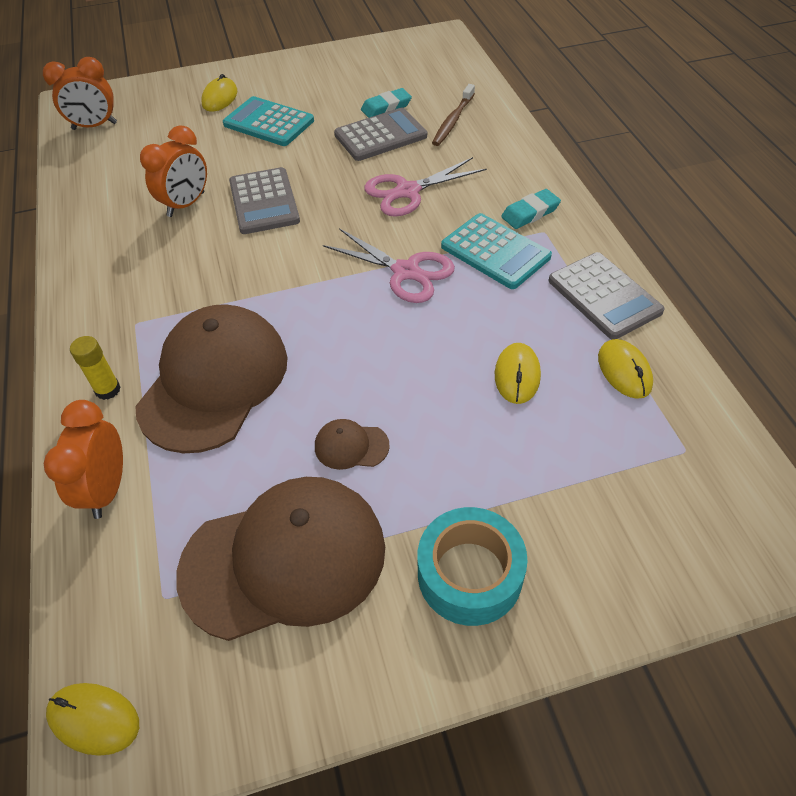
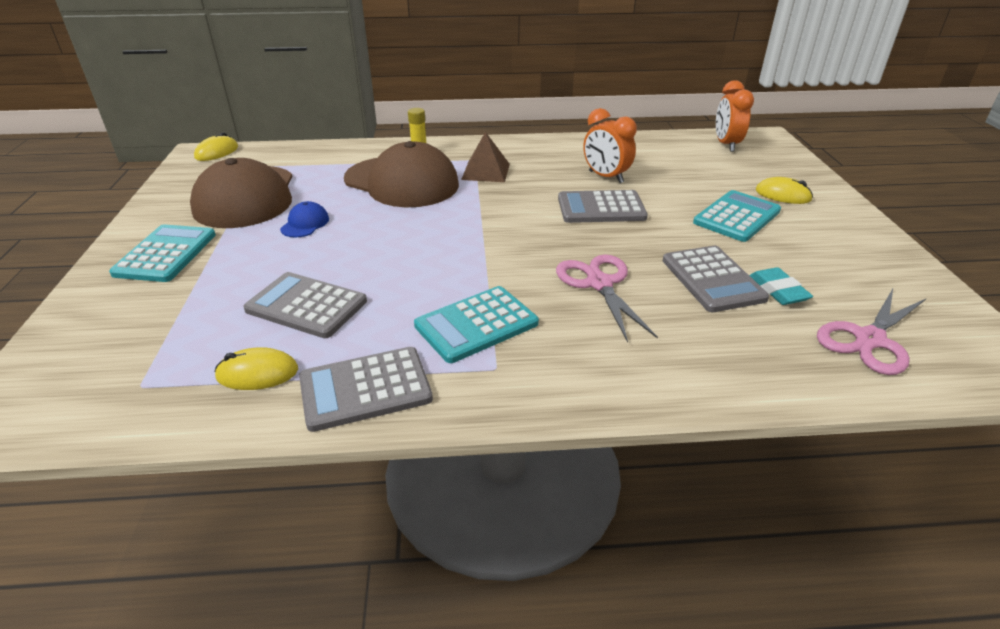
camera: 100 degrees right, 15 degrees down
orange clock [43,400,123,519] -> none
brown cap [315,419,390,470] -> blue cap [280,201,329,237]
pink scissors [323,228,455,303] -> pink scissors moved to [817,289,926,375]
turquoise tape [418,507,528,626] -> turquoise calculator [109,224,216,282]
brown toothbrush [432,84,475,146] -> none
yellow mouse [495,343,541,404] -> grey calculator [243,272,367,338]
turquoise eraser [501,189,561,229] -> none
none -> brown pyramid [461,132,510,182]

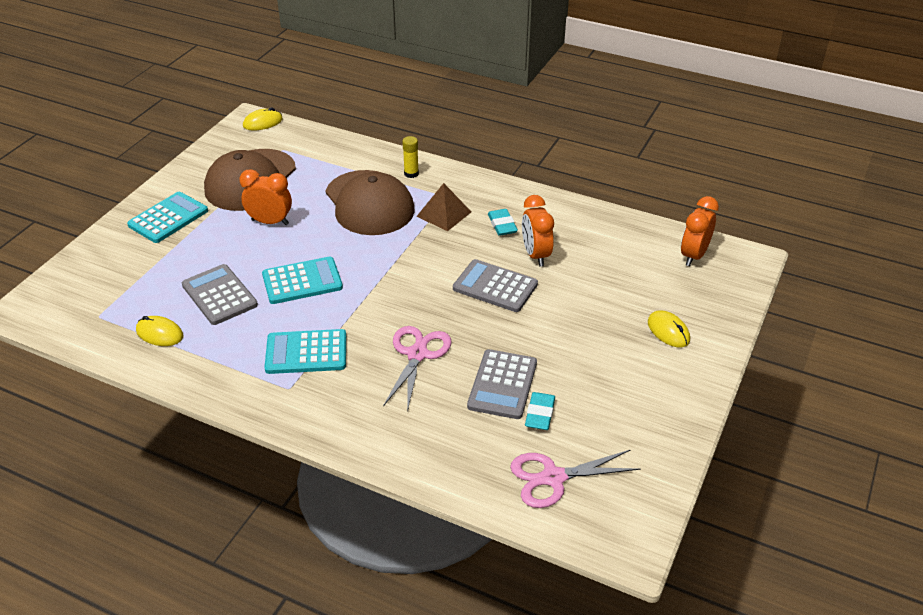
camera: 30 degrees right, 5 degrees up
blue cap [280,201,329,237] -> orange clock [239,169,292,225]
grey calculator [299,347,433,432] -> none
turquoise calculator [693,190,781,242] -> turquoise calculator moved to [262,257,343,304]
none -> turquoise eraser [488,209,518,236]

